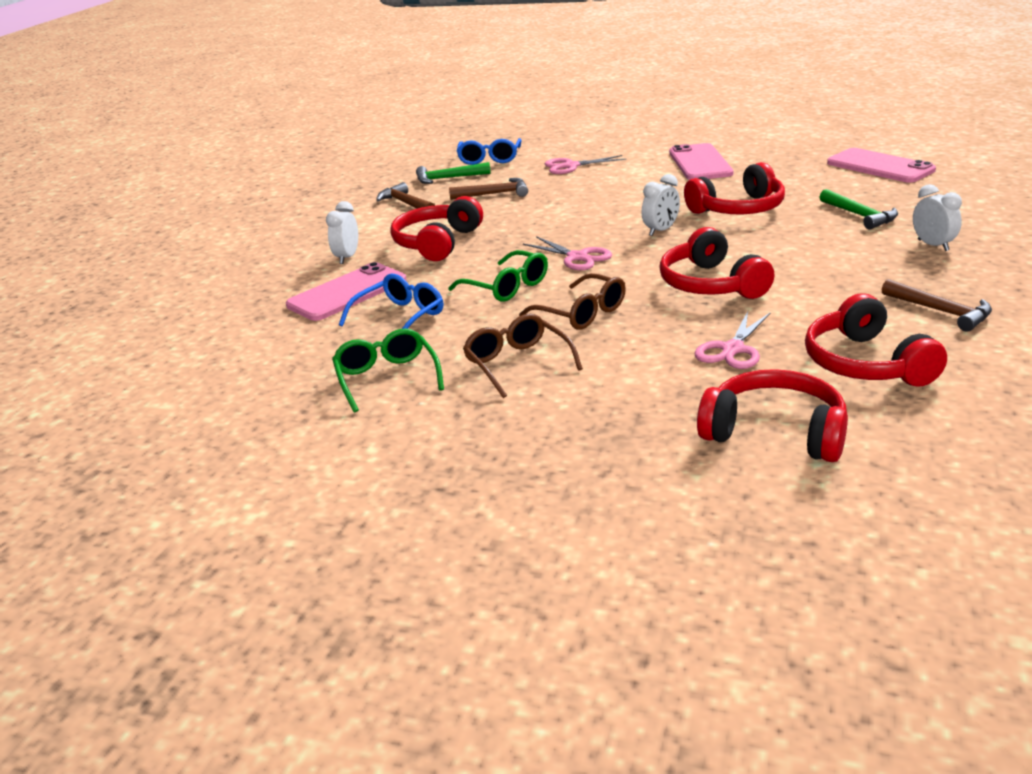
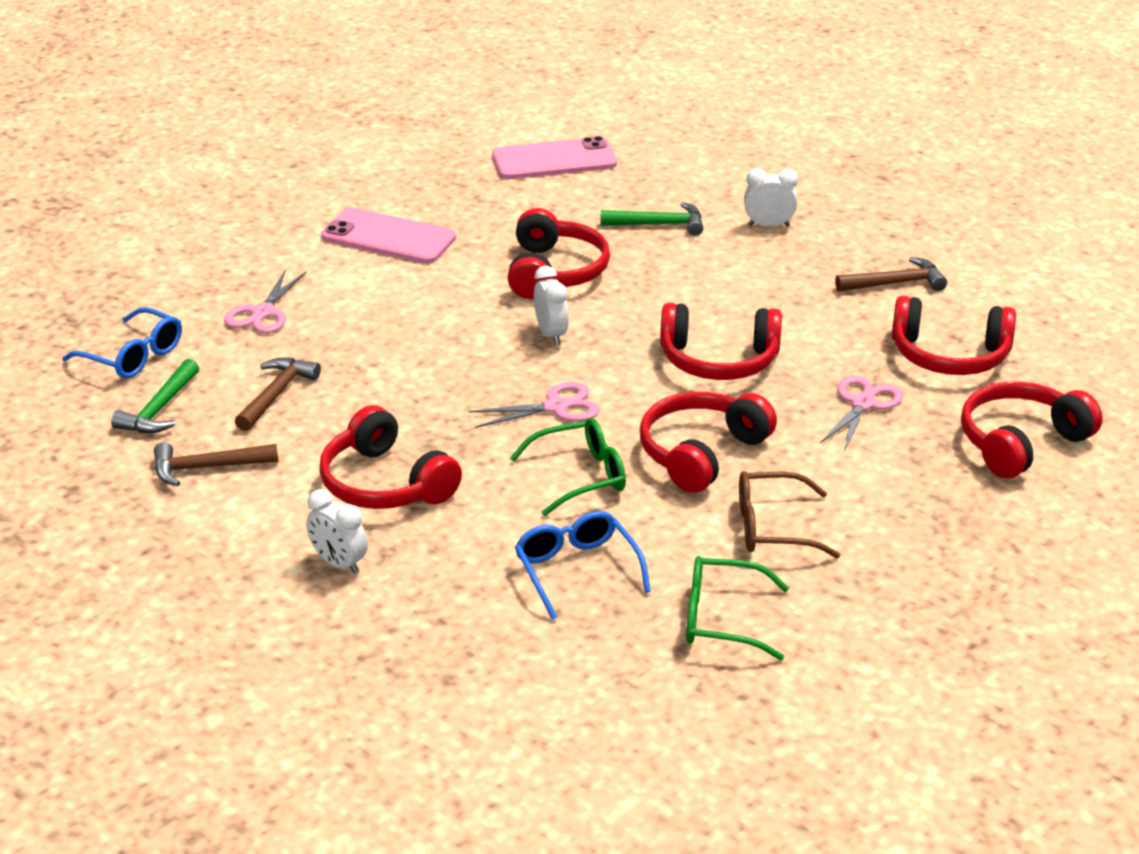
camera: 65 degrees left, 5 degrees up
pink phone [286,262,407,321] -> none
brown glasses [519,273,626,330] -> red headphones [640,392,777,493]
pink scissors [695,311,771,369] -> pink scissors turned 120 degrees counterclockwise [820,376,903,452]

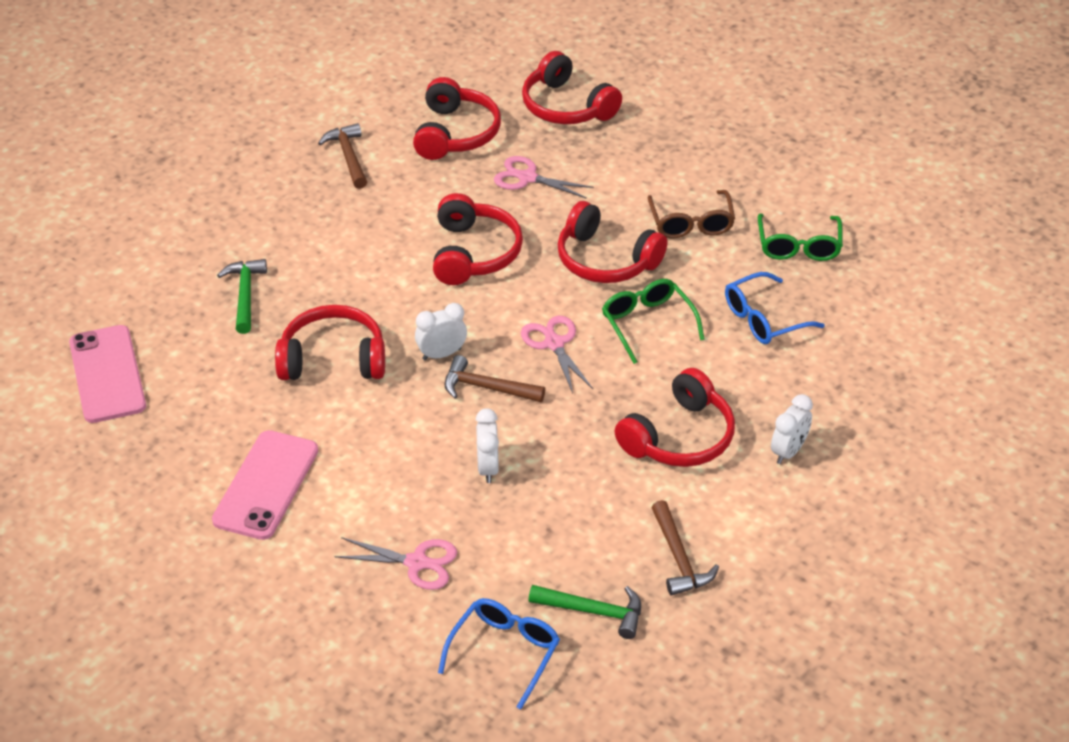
camera: 95 degrees left, 10 degrees up
brown hammer [235,358,321,431] -> brown hammer moved to [445,355,545,402]
white clock [744,168,798,227] -> white clock moved to [476,408,499,483]

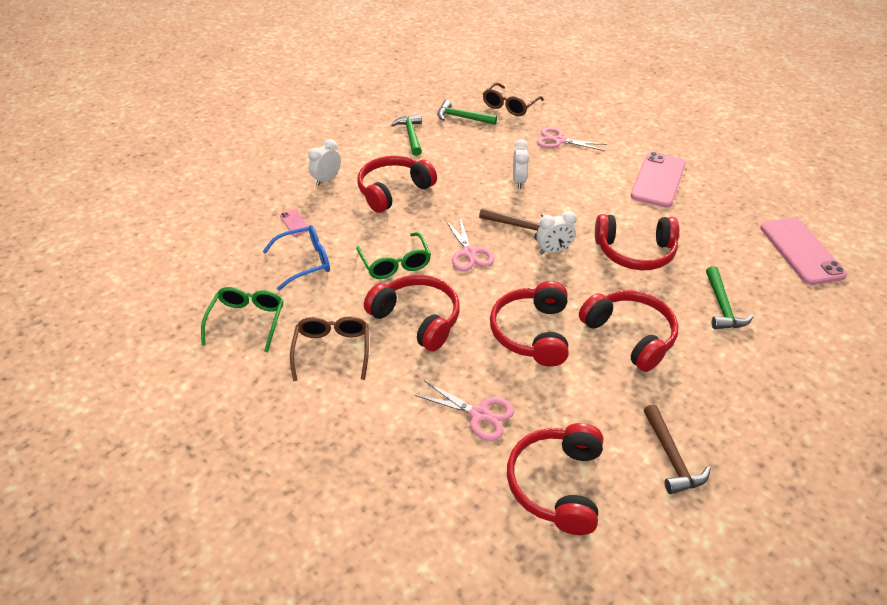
camera: 175 degrees left, 0 degrees up
blue glasses [438,598,560,709] -> brown glasses [483,82,544,116]
red headphones [522,51,622,124] -> red headphones moved to [579,290,678,372]
brown hammer [651,500,719,596] -> green hammer [391,114,422,156]
none -> pink phone [280,209,309,236]

